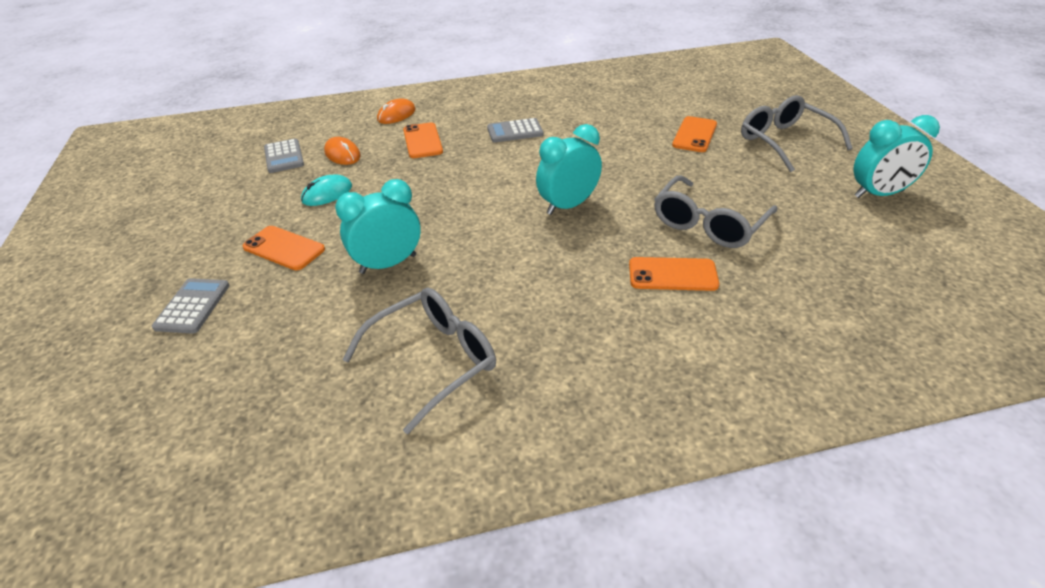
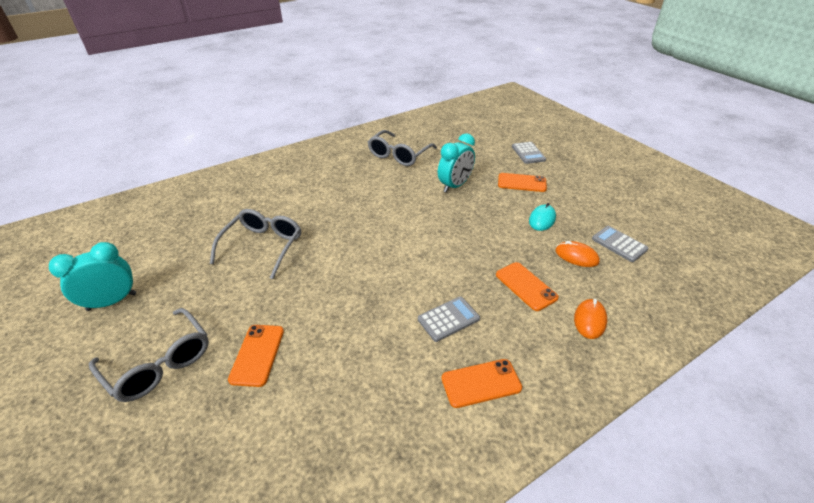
camera: 160 degrees right, 0 degrees up
turquoise clock [536,124,602,215] -> none
orange phone [629,257,719,291] -> orange phone moved to [441,359,522,408]

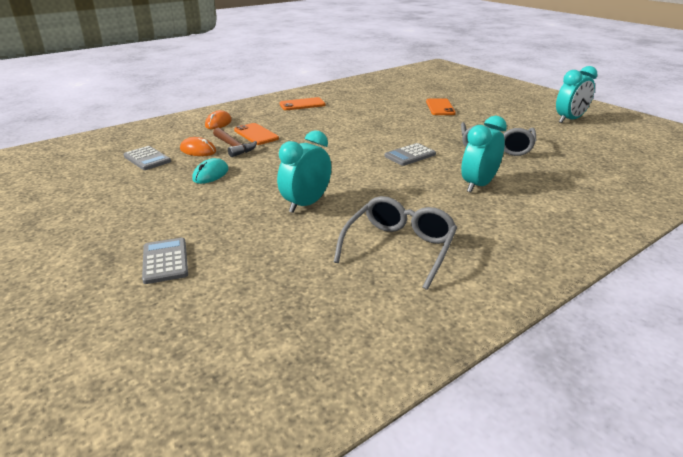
camera: 175 degrees right, 10 degrees down
grey glasses [89,308,209,402] -> none
grey calculator [418,297,480,342] -> grey calculator moved to [385,143,436,166]
orange phone [498,173,547,192] -> none
none -> brown hammer [213,128,257,157]
none -> turquoise clock [461,116,507,192]

